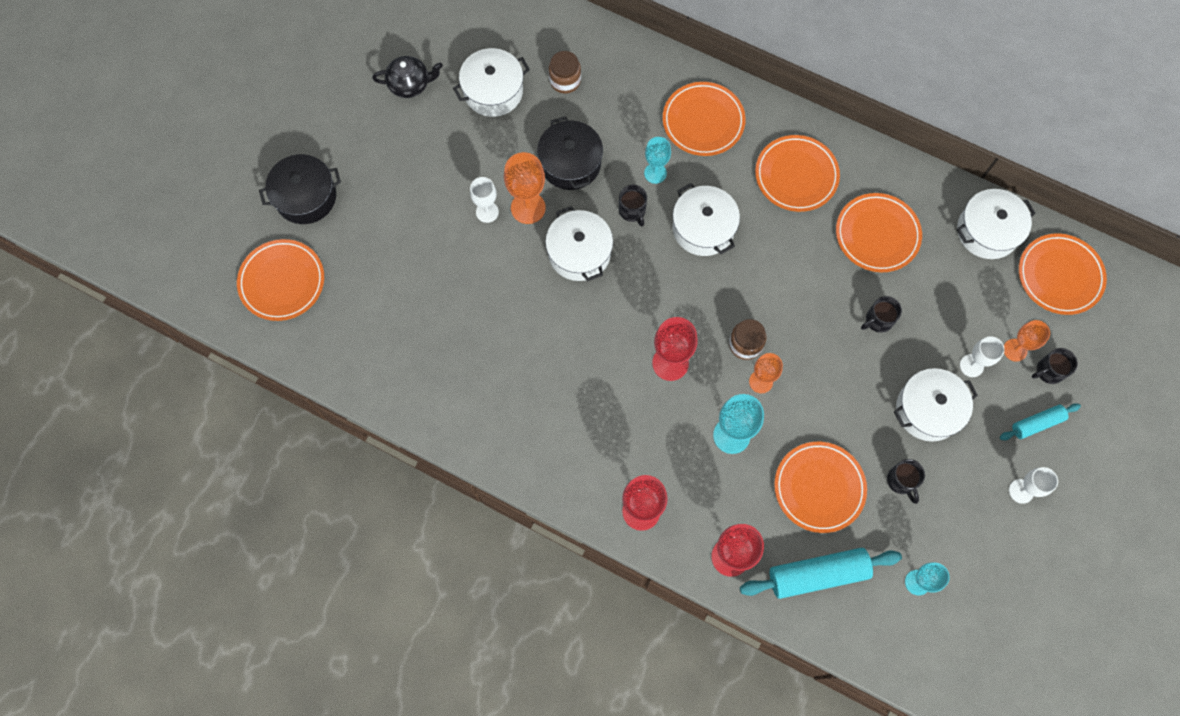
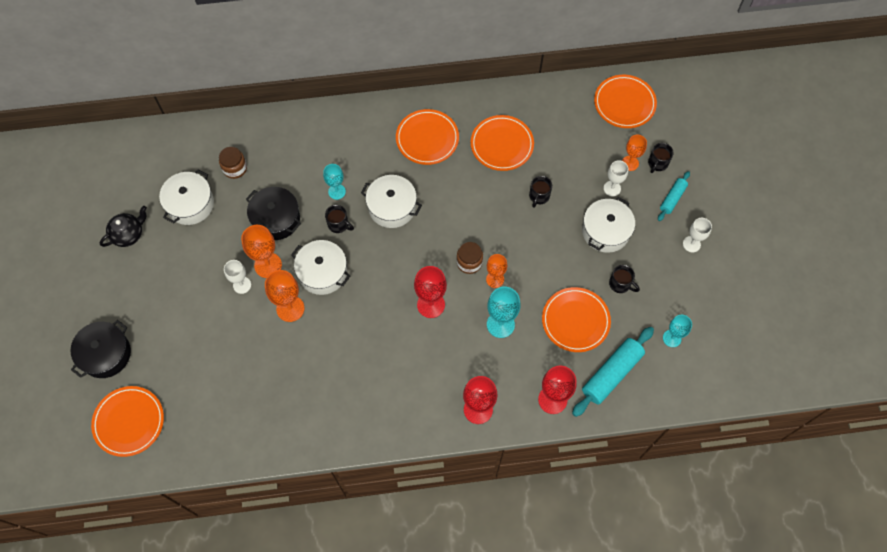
camera: 35 degrees left, 5 degrees down
orange plate [663,82,746,156] -> none
white pot [956,189,1036,259] -> none
none -> orange goblet [265,270,304,322]

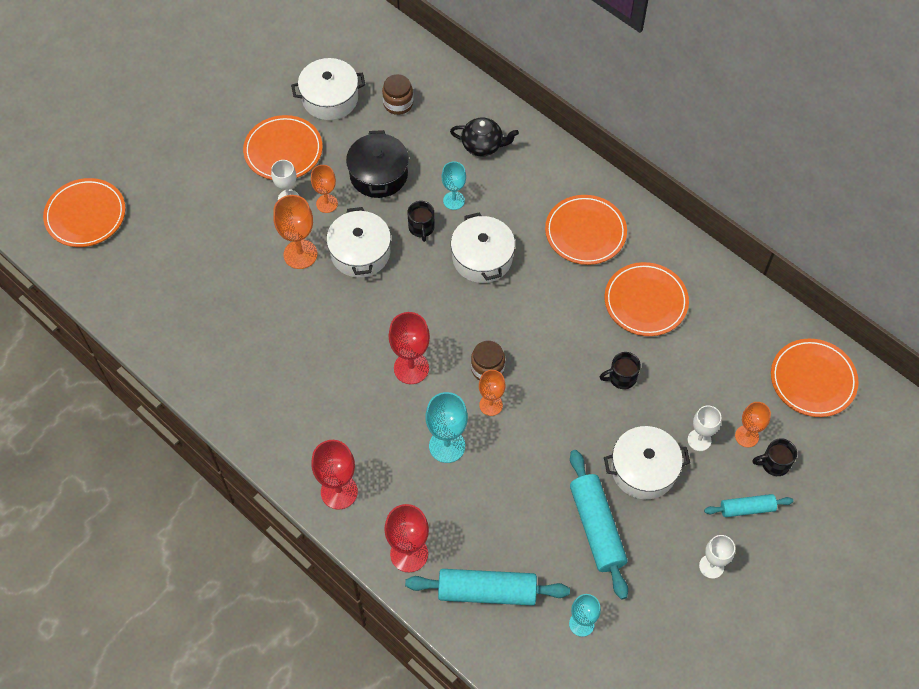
camera: 50 degrees right, 5 degrees down
black pot [70,320,131,378] -> none
black teapot [100,206,147,247] -> black teapot moved to [450,117,519,157]
orange goblet [241,225,282,278] -> orange goblet [311,165,338,213], size x0.65
orange plate [542,287,611,352] -> orange plate moved to [243,115,323,180]
black mug [609,265,640,293] -> turquoise rolling pin [570,450,628,600]

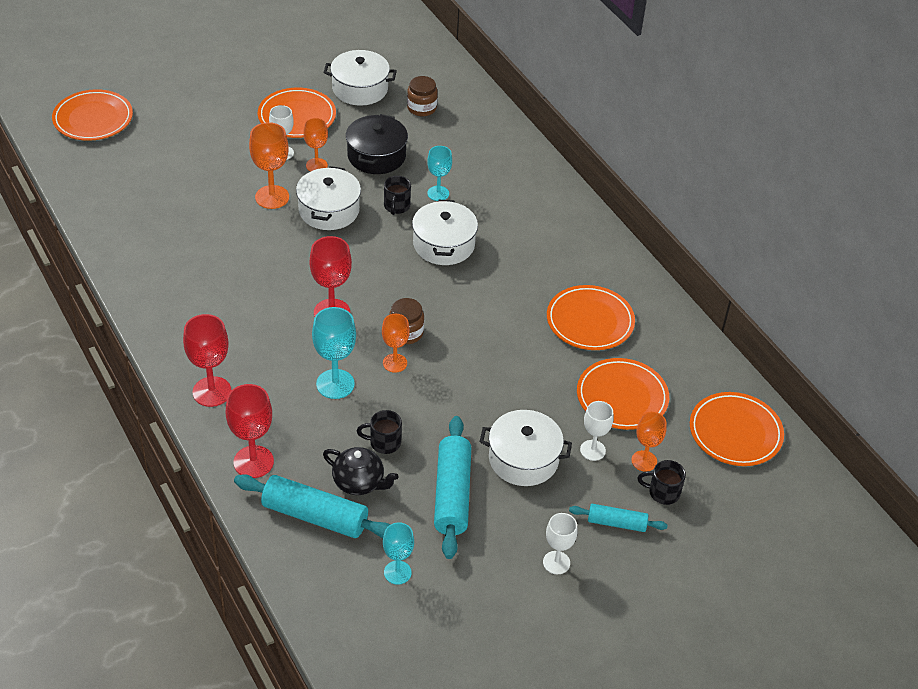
camera: 15 degrees right, 15 degrees down
black teapot [450,117,519,157] -> black teapot moved to [323,447,399,495]
orange plate [545,195,627,265] -> orange plate moved to [577,358,669,430]
black mug [600,352,641,389] -> black mug moved to [357,410,402,454]

